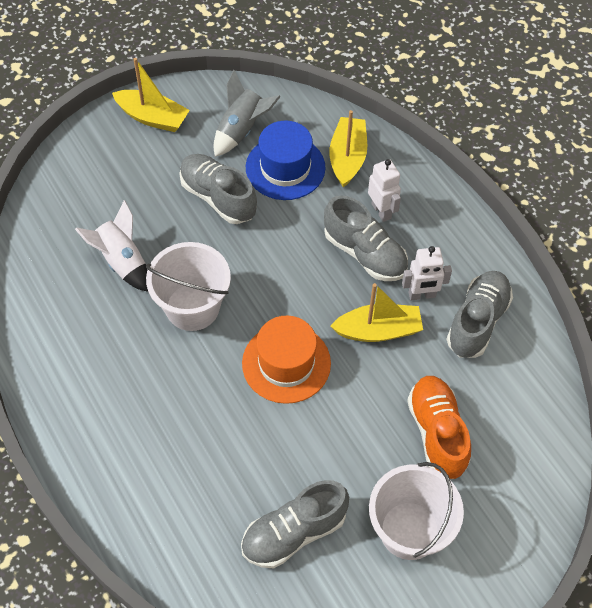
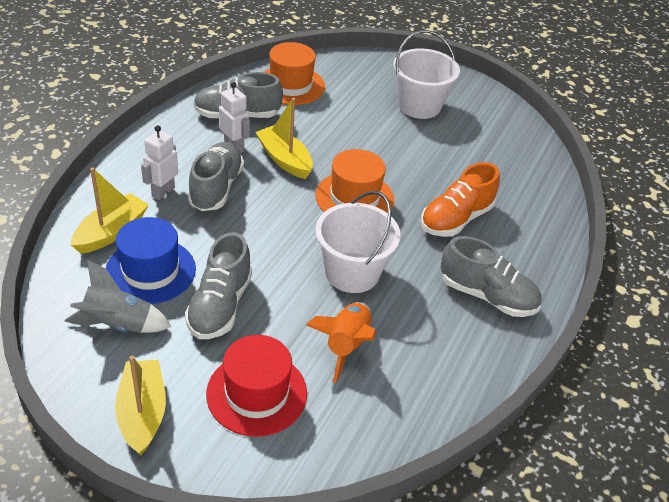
camera: 125 degrees left, 15 degrees down
white rocket [75,200,148,292] -> orange rocket [306,302,376,383]
grey shoe [241,480,349,568] -> grey shoe moved to [441,236,541,317]
yellow boat [329,110,367,188] -> yellow boat turned 150 degrees clockwise [71,168,149,254]
orange shoe [407,376,471,479] -> orange shoe moved to [421,162,500,237]
none -> red hat [206,335,307,437]
none -> orange hat [264,42,325,105]

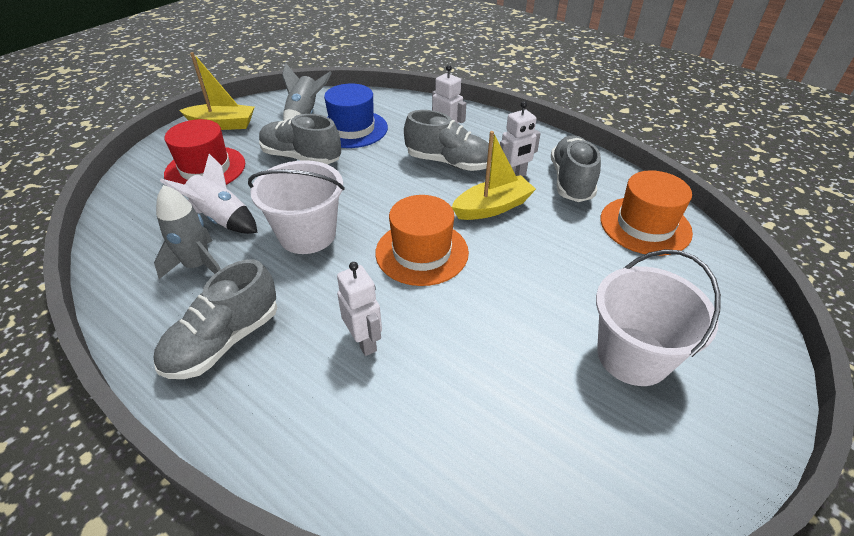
camera: 105 degrees right, 0 degrees up
yellow boat [71,168,149,254] -> none
orange rocket [306,302,376,383] -> white rocket [160,154,257,234]
orange shoe [421,162,500,237] -> white robot [337,262,382,356]
none -> grey rocket [154,185,221,279]

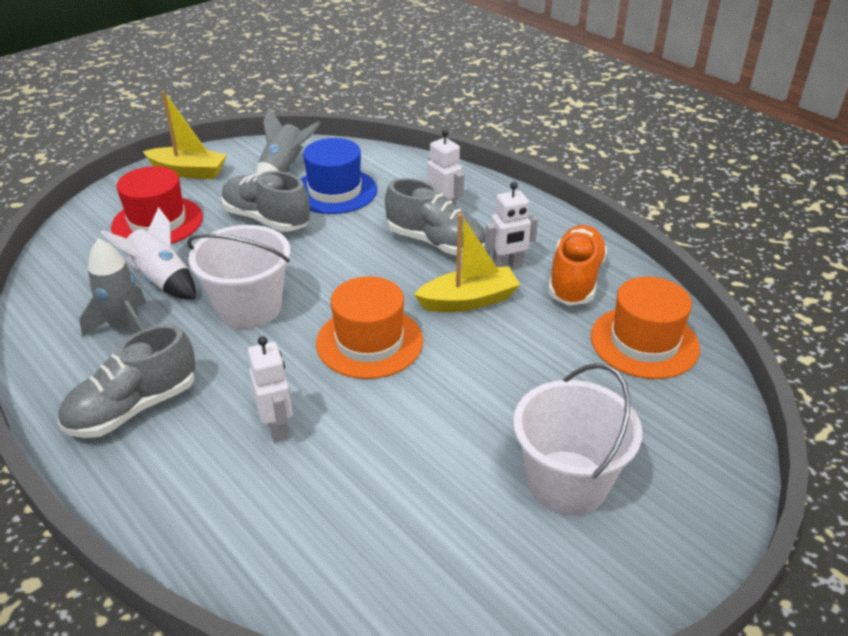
camera: 10 degrees right, 5 degrees down
grey shoe [551,135,601,202] -> orange shoe [548,225,607,305]

